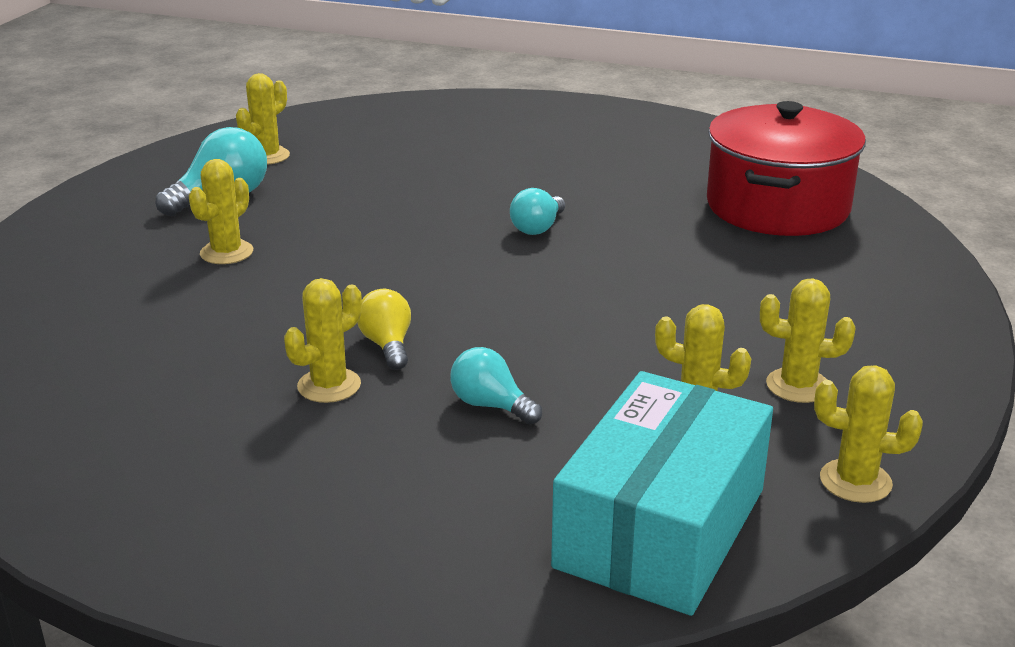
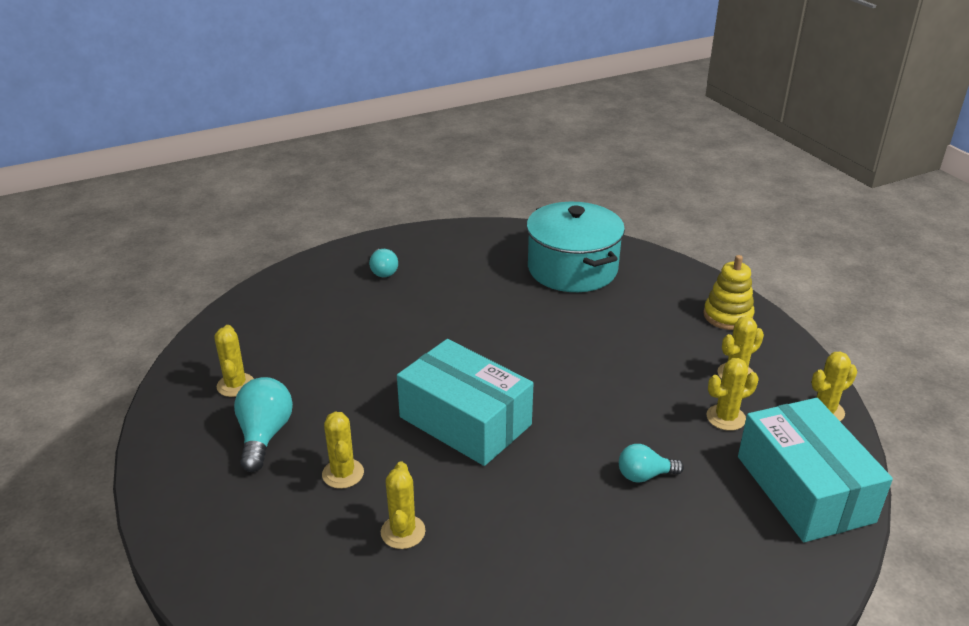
camera: 45 degrees left, 5 degrees up
yellow cactus [284,278,362,403] -> yellow cactus moved to [381,461,426,549]
yellow light bulb [357,289,411,370] -> none
turquoise light bulb [510,188,565,235] -> turquoise light bulb moved to [369,249,398,277]
red pot [707,101,866,236] -> turquoise pot [526,202,625,292]
none -> turquoise box [397,339,533,466]
none -> yellow stacking toy [703,255,755,330]

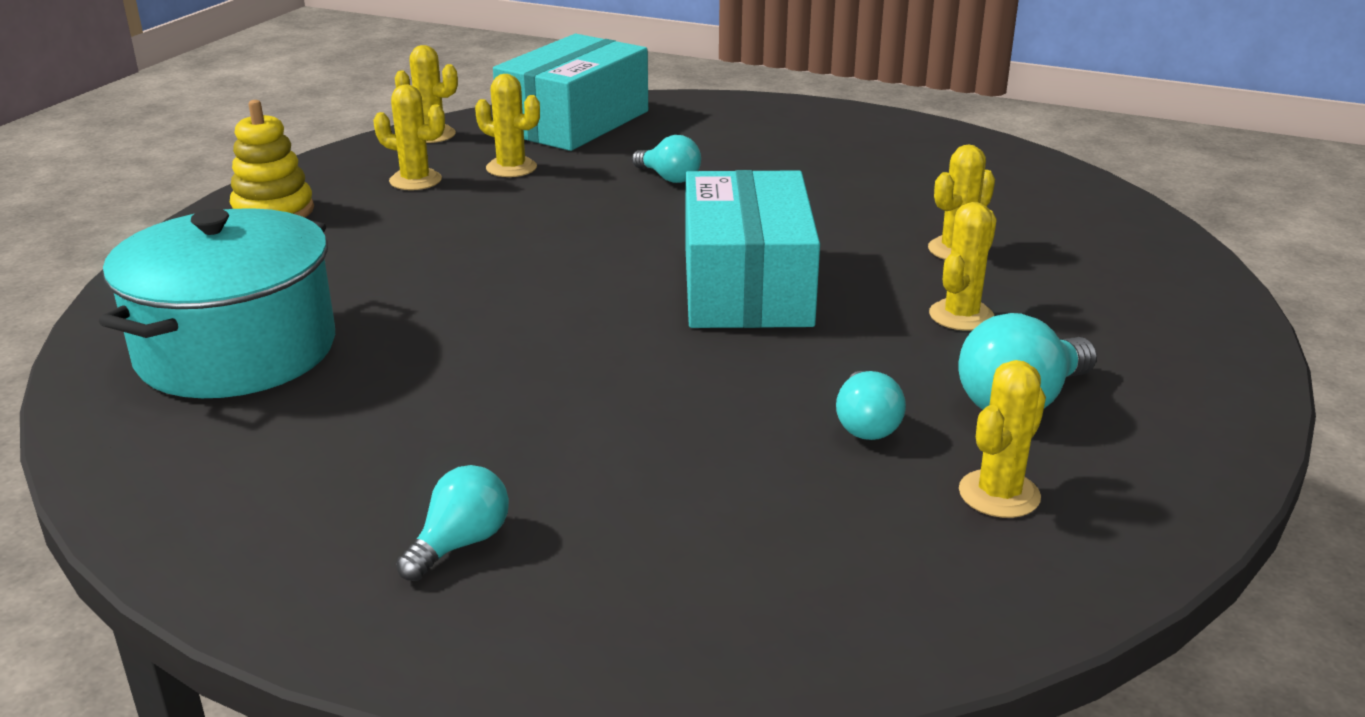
camera: 130 degrees left, 5 degrees down
none -> turquoise light bulb [836,371,906,440]

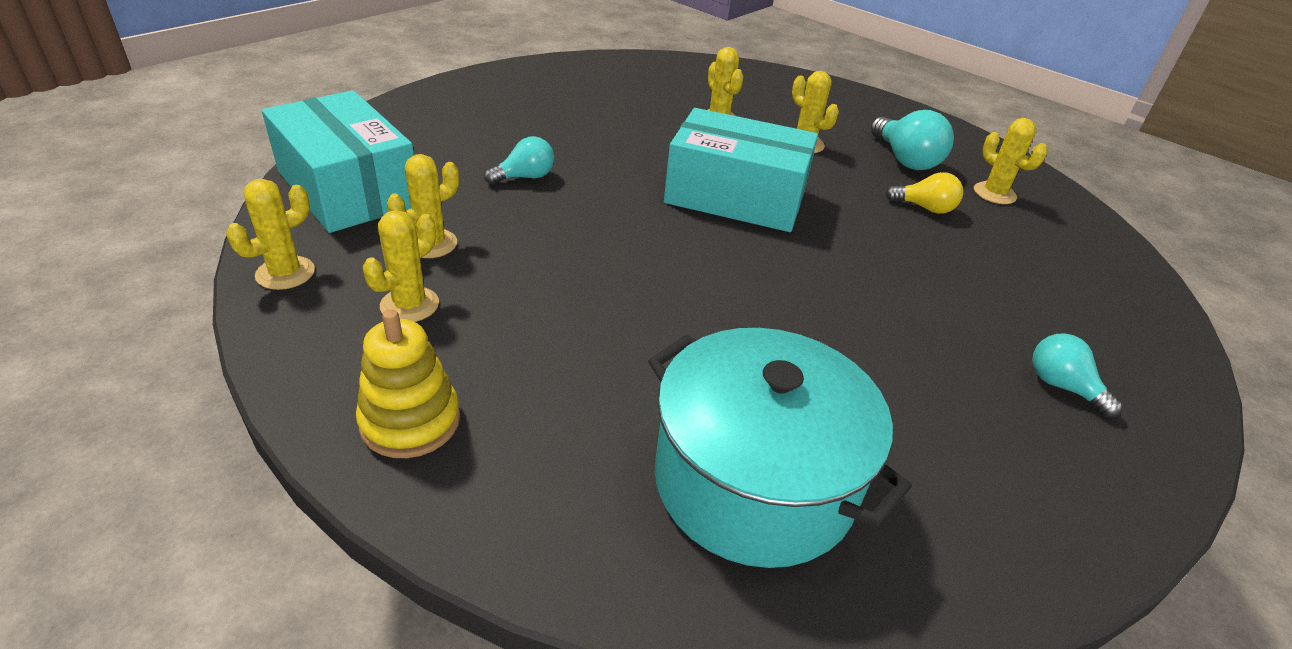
camera: 75 degrees left, 10 degrees up
turquoise light bulb [836,371,906,440] -> yellow light bulb [885,172,963,214]

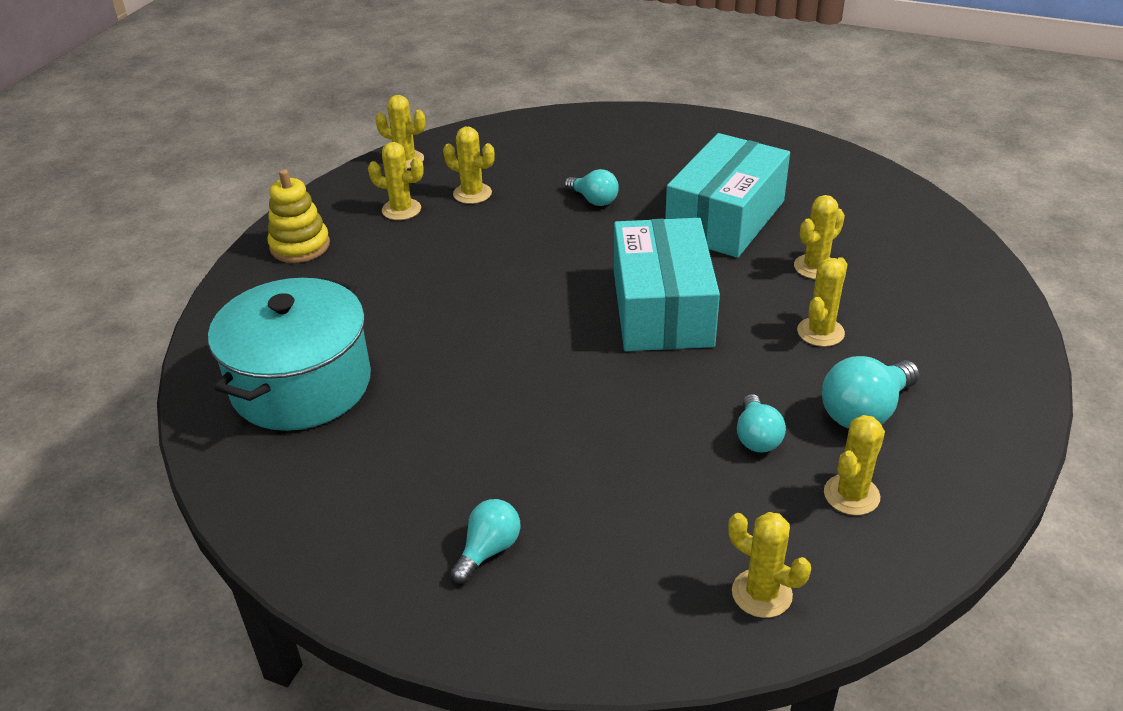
camera: 75 degrees right, 0 degrees up
turquoise box [262,90,414,233] -> turquoise box moved to [665,133,790,258]
yellow light bulb [885,172,963,214] -> turquoise light bulb [737,394,786,452]
none -> yellow cactus [728,512,811,618]

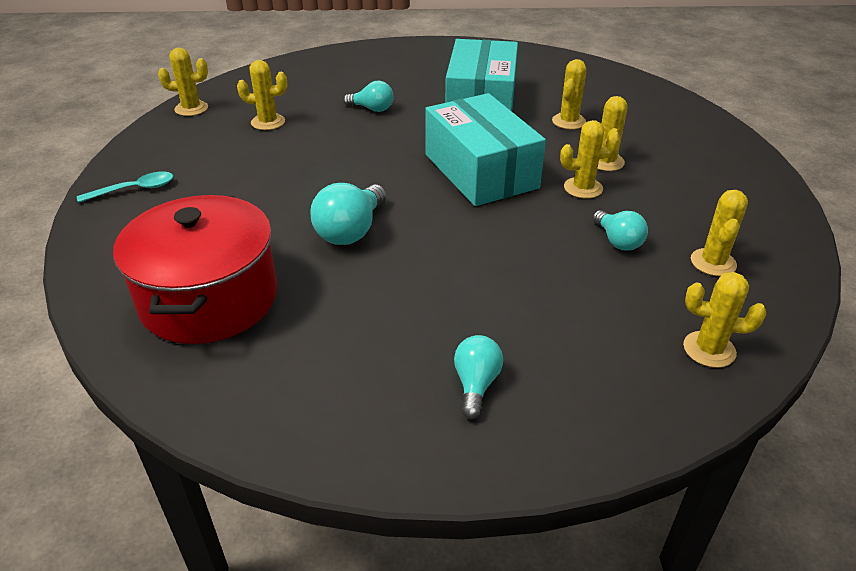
camera: 25 degrees left, 0 degrees up
turquoise pot [208,277,371,431] -> red pot [113,195,277,344]
yellow stacking toy [267,169,330,263] -> turquoise spoon [77,171,173,203]
yellow cactus [368,142,424,220] -> yellow cactus moved to [560,120,620,199]
turquoise light bulb [822,356,920,429] -> turquoise light bulb moved to [310,183,387,245]

